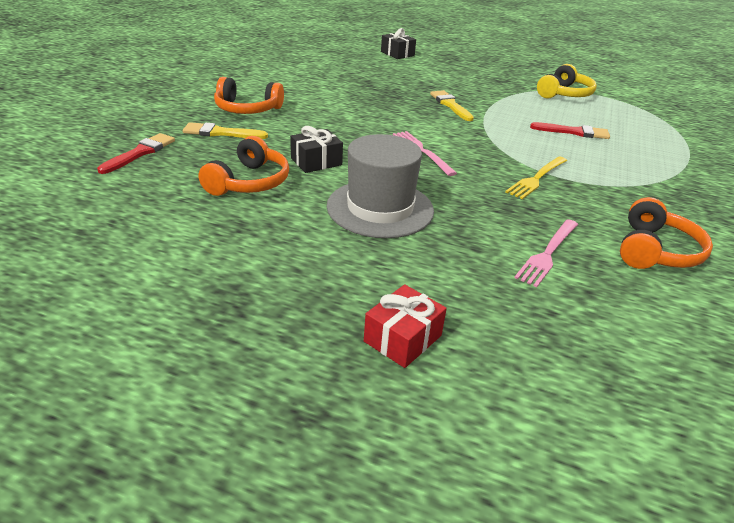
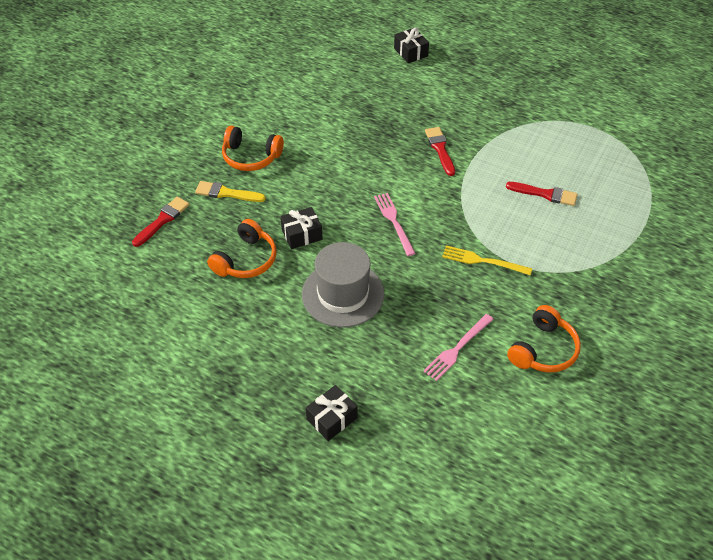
camera: 10 degrees right, 15 degrees up
red gift [364,284,447,368] -> black gift [306,385,358,441]
yellow brush [430,90,474,121] -> red brush [425,127,455,176]
yellow fork [505,157,567,199] -> yellow fork turned 60 degrees clockwise [442,246,532,275]
yellow headphones [537,64,597,99] -> none

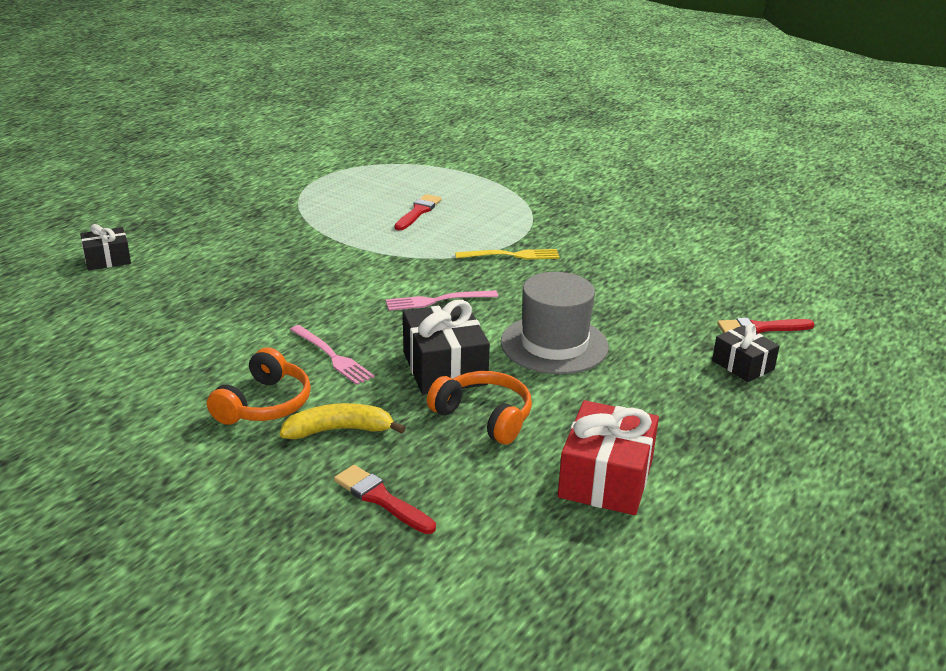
camera: 85 degrees left, 20 degrees down
yellow brush [195,181,266,202] -> yellow banana [280,403,406,439]
black gift [280,207,323,249] -> black gift [403,300,490,394], size x1.65
pink fork [424,314,494,381] -> pink fork moved to [290,325,375,385]
red brush [425,127,455,176] -> red brush moved to [717,318,815,334]
yellow fork [442,246,532,275] -> yellow fork turned 120 degrees counterclockwise [455,249,560,260]
orange headphones [507,305,581,372] -> none
none -> red gift [558,400,659,515]

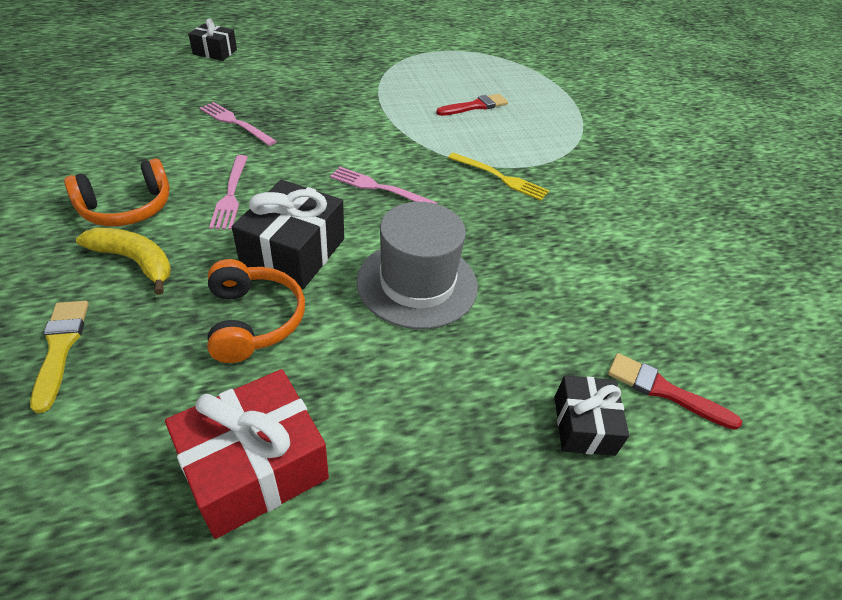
camera: 35 degrees right, 15 degrees up
red brush [334,465,436,534] -> yellow brush [30,301,89,413]
none -> pink fork [199,102,277,146]

